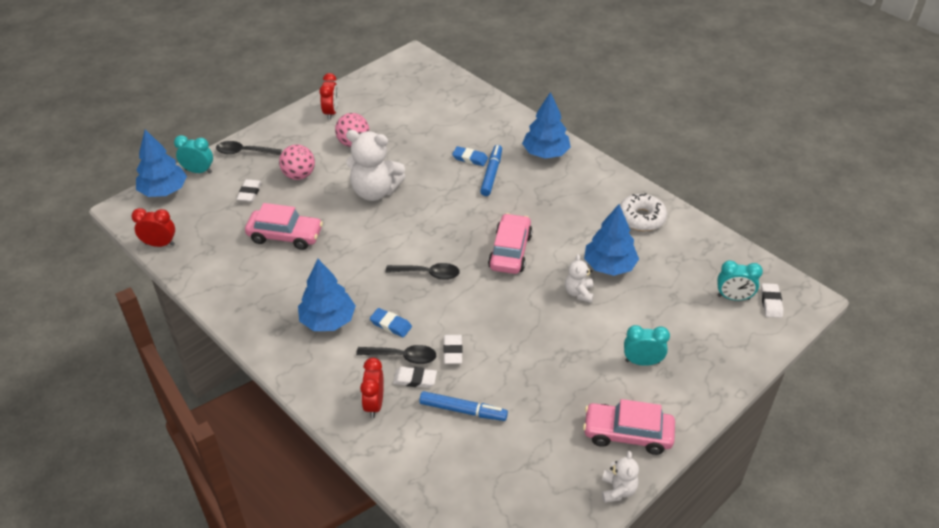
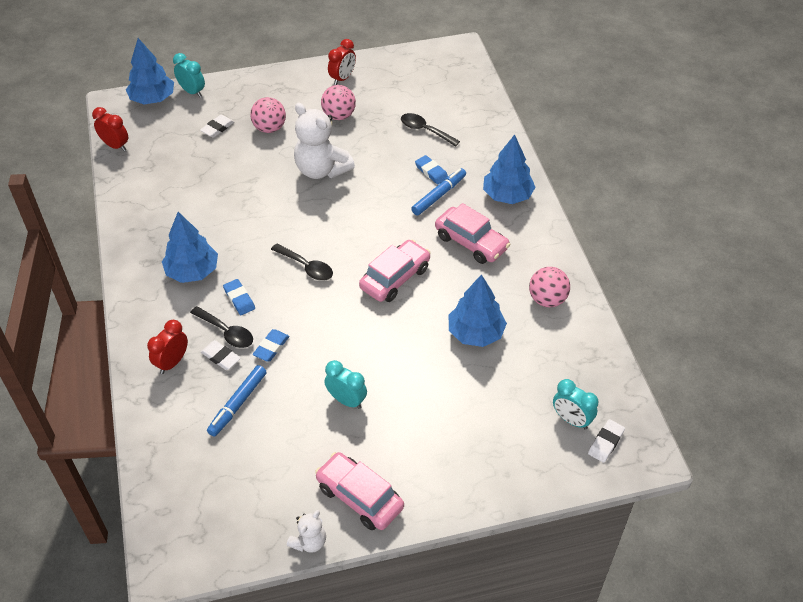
camera: 30 degrees right, 5 degrees up
black spoon [216,141,282,155] -> black spoon moved to [401,113,460,147]
pink car [245,203,323,250] -> pink car moved to [435,203,511,264]
blue marker [419,391,508,421] -> blue marker turned 75 degrees clockwise [207,365,267,437]
white eraser [443,335,463,364] -> blue eraser [253,329,290,361]
white teddy bear [565,254,594,303] -> none
white donut [620,193,667,231] -> pink ball [529,267,570,307]
turquoise clock [624,325,670,366] -> turquoise clock moved to [324,360,367,409]

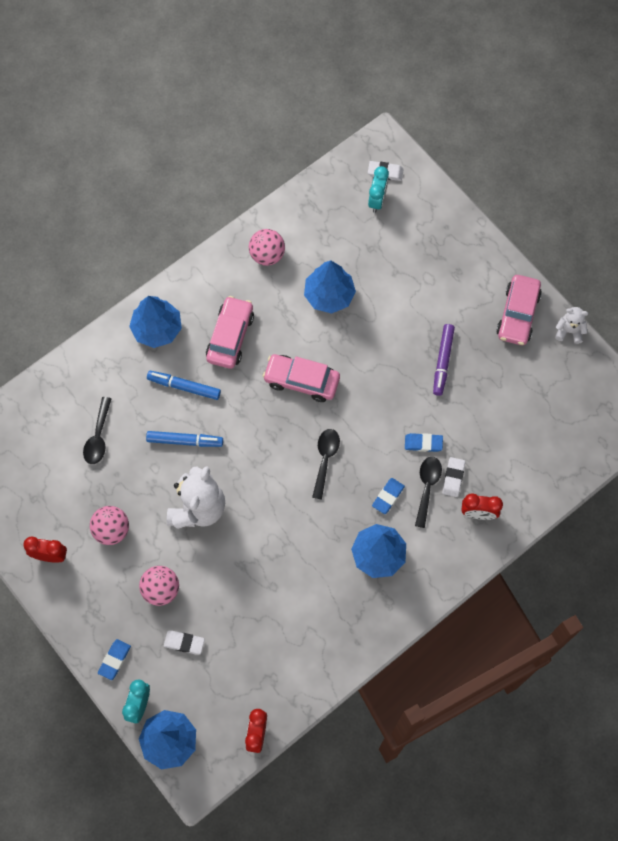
camera: 115 degrees left, 20 degrees up
blue marker [207,365,267,437] -> blue marker moved to [146,431,223,447]
turquoise clock [324,360,367,409] -> purple marker [433,324,455,396]
blue eraser [415,155,448,185] -> blue eraser moved to [98,639,131,680]

